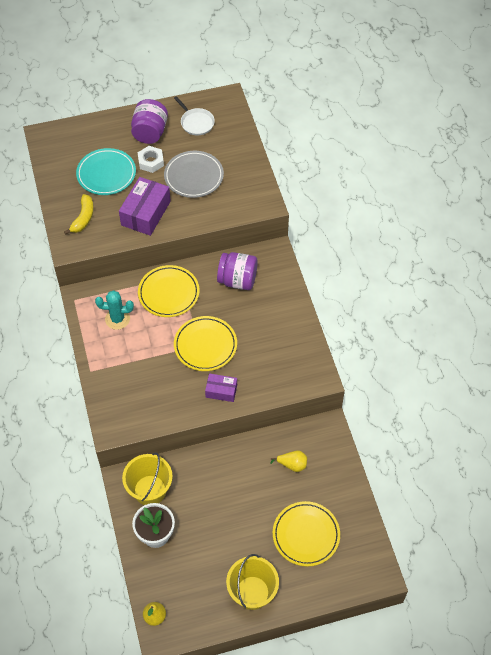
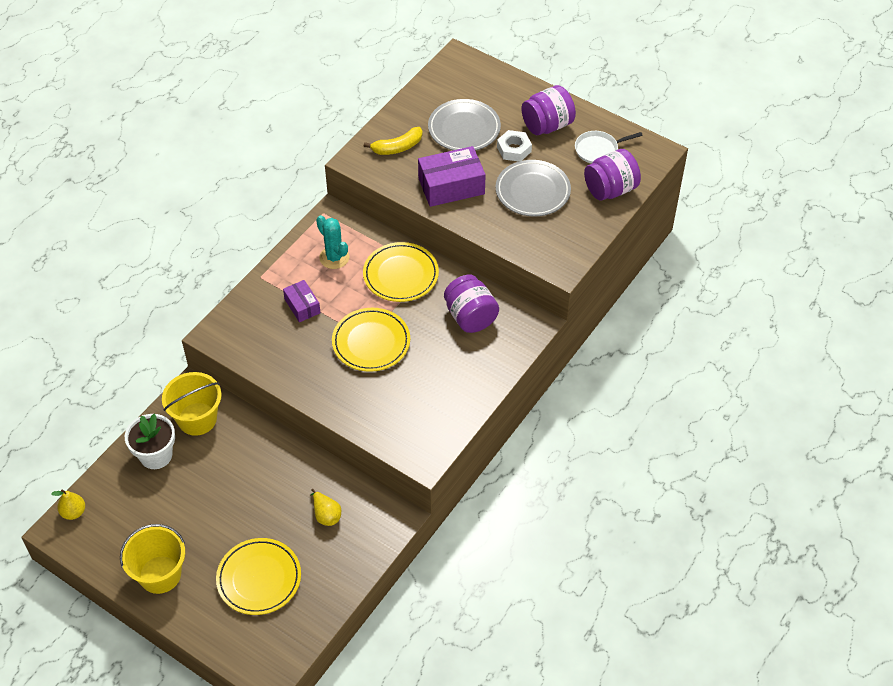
camera: 50 degrees right, 5 degrees down
turquoise plate [76,148,136,195] -> grey plate [428,99,501,151]
white pan [174,96,215,135] -> white pan turned 60 degrees clockwise [575,131,643,164]
purple box [205,373,237,402] -> purple box moved to [283,280,321,322]
none -> purple jar [584,149,641,200]

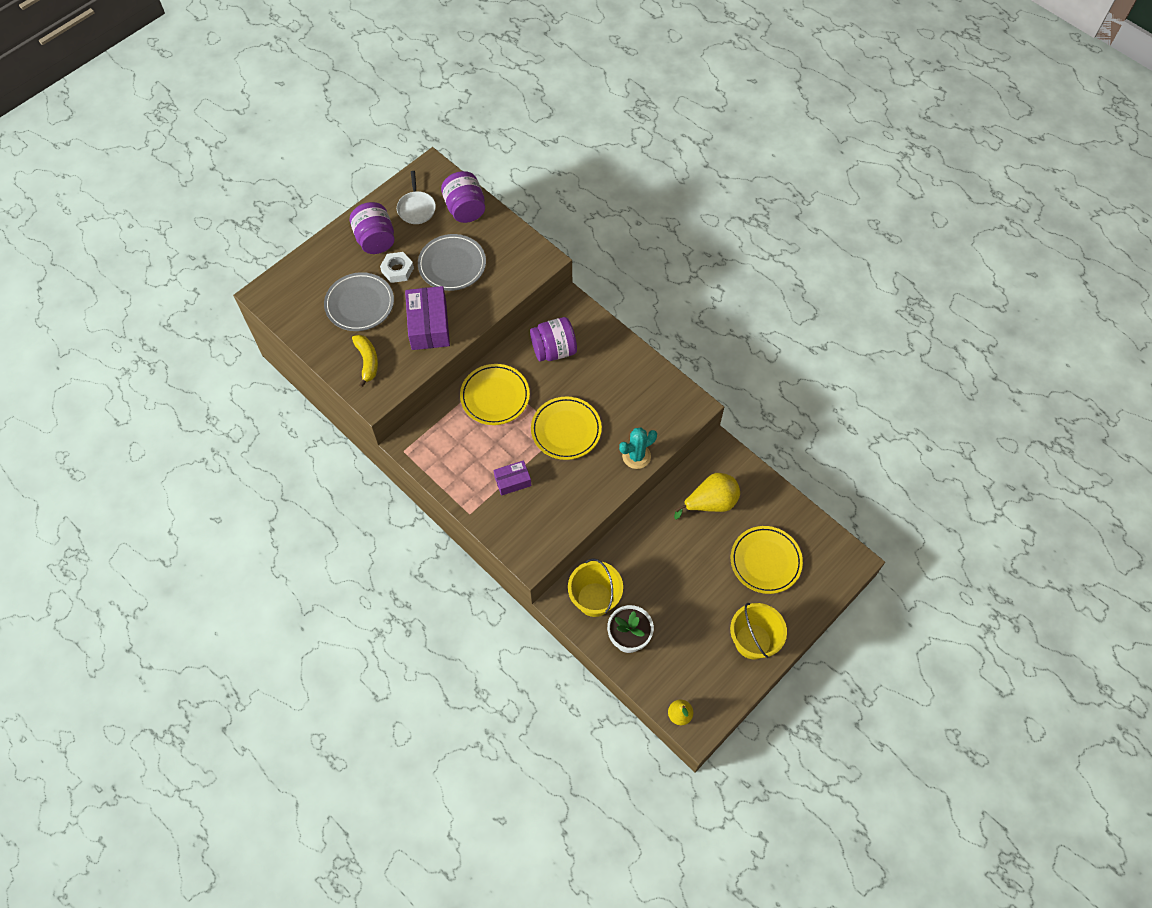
camera: 80 degrees left, 10 degrees up
yellow pear [311,489,341,526] -> yellow pear [674,473,740,520], size x1.70
turquoise cactus [316,215,349,269] -> turquoise cactus moved to [619,427,657,469]

